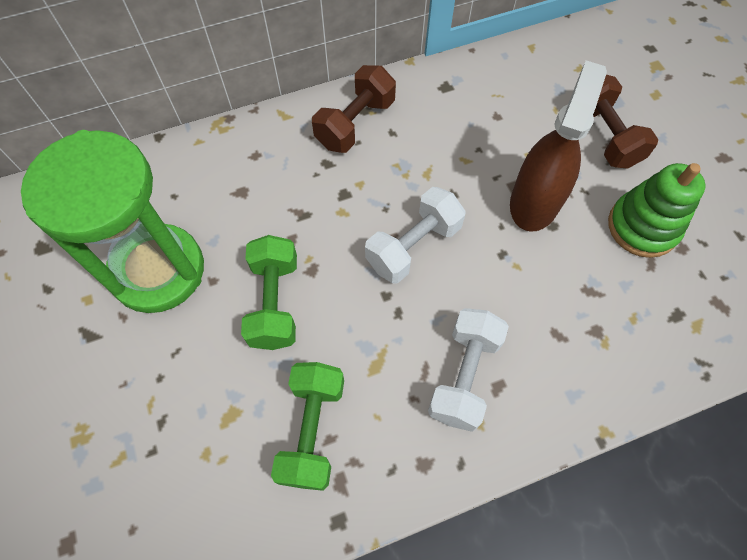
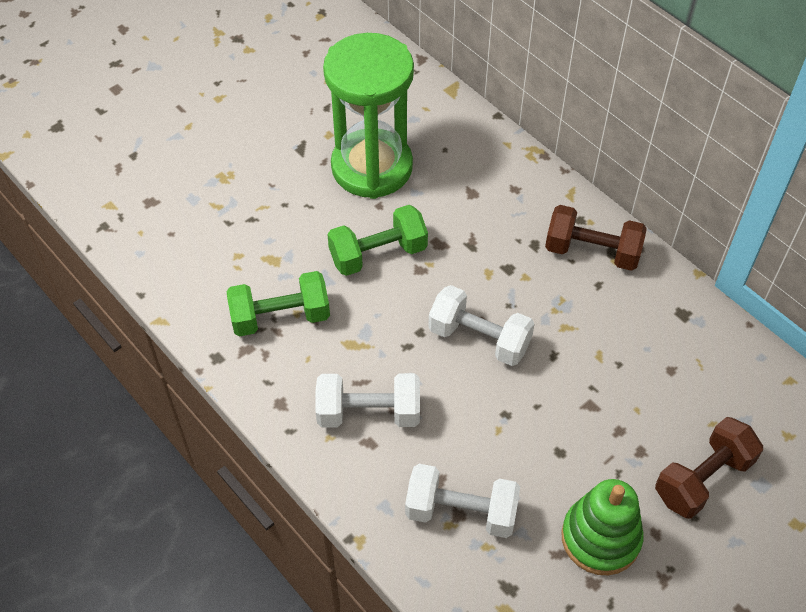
camera: 70 degrees right, 10 degrees down
brown spray bottle [510,61,607,232] -> none
none -> white dumbbell [405,464,520,538]

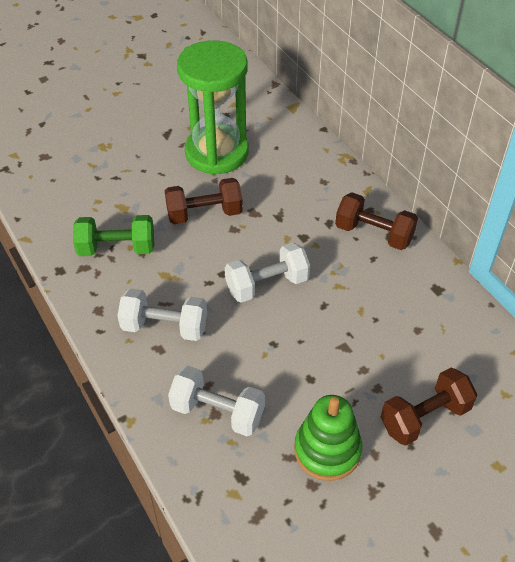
camera: 10 degrees right, 5 degrees down
green dumbbell [327,205,428,276] -> brown dumbbell [165,178,243,224]
white dumbbell [428,285,534,366] -> white dumbbell turned 60 degrees counterclockwise [225,243,310,303]

